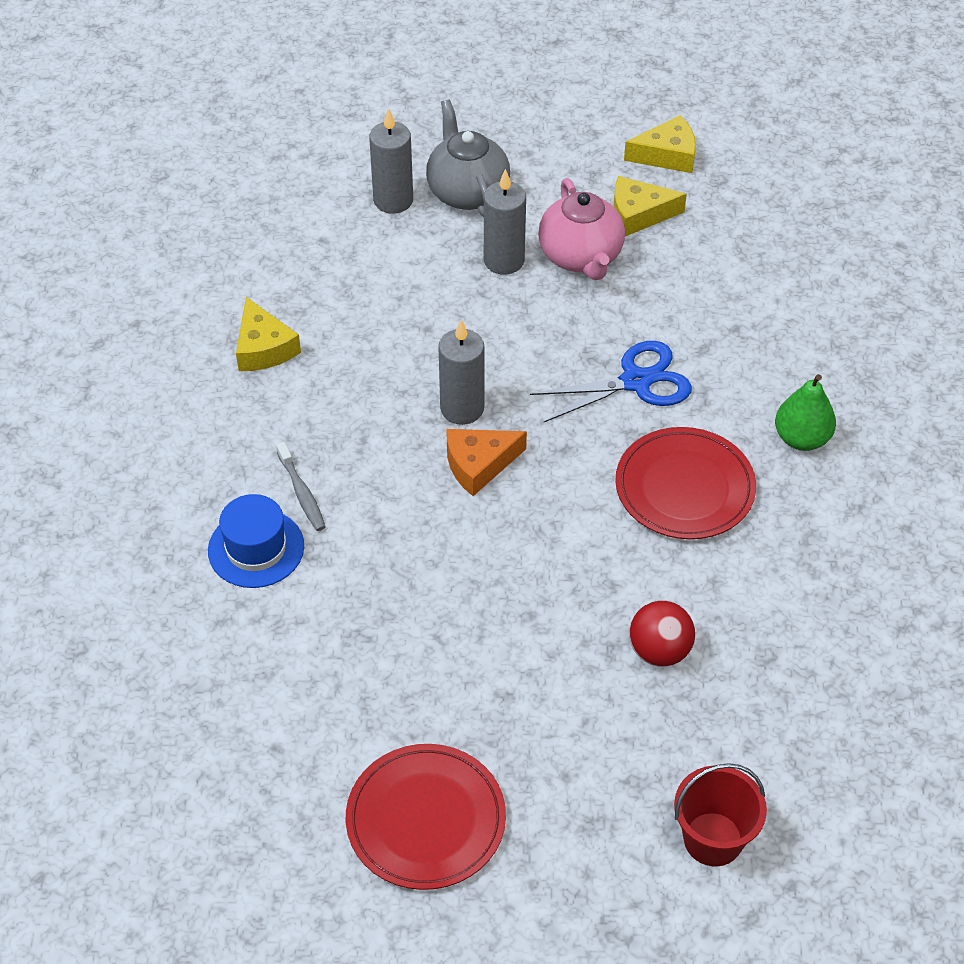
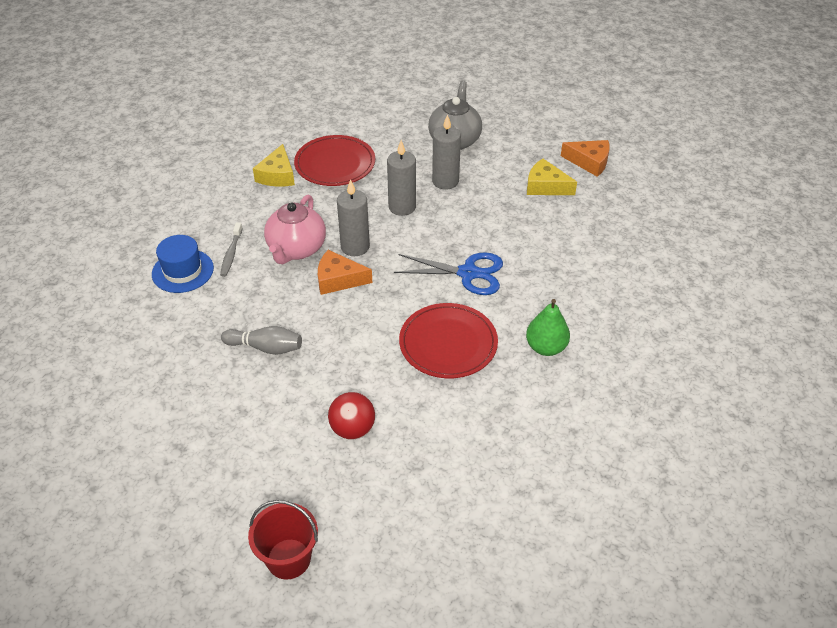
camera: 30 degrees right, 5 degrees down
red plate [346,744,506,890] -> red plate moved to [294,135,375,186]
grey candle [369,108,413,214] -> grey candle moved to [387,140,416,216]
pink teapot [538,178,625,280] -> pink teapot moved to [264,194,326,264]
yellow cheese [624,115,696,173] -> orange cheese [561,140,610,177]
none -> grey bowling pin [221,326,302,355]

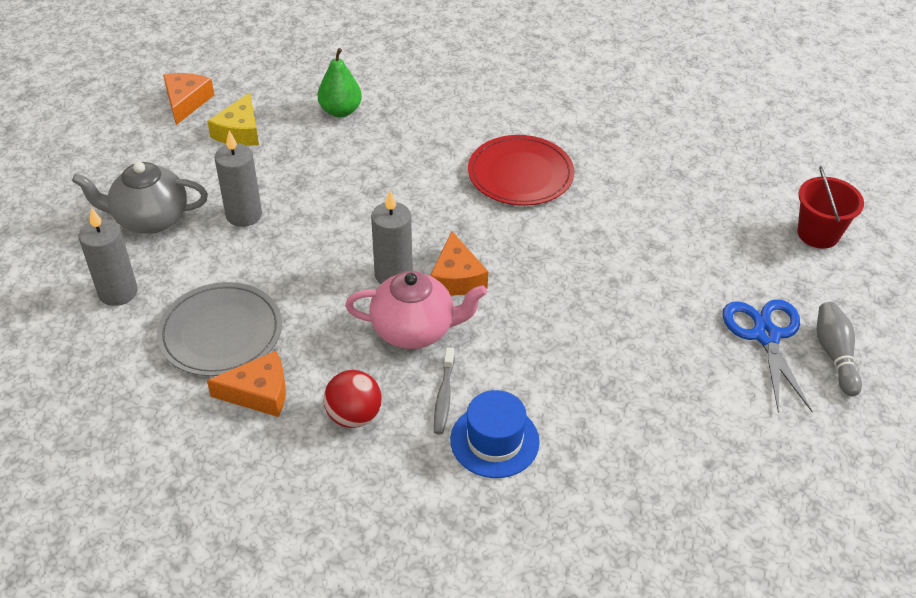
camera: 105 degrees left, 0 degrees up
grey toothbrush [220,222,243,277] -> grey toothbrush turned 105 degrees clockwise [434,347,455,435]
grey bowling pin [221,326,302,355] -> grey bowling pin moved to [817,302,862,396]
yellow cheese [253,144,295,187] -> orange cheese [207,351,286,417]
red plate [294,135,375,186] -> grey plate [157,282,282,376]
red ball [328,392,375,440] -> red ball moved to [324,370,382,428]
grey candle [387,140,416,216] -> grey candle moved to [79,207,138,306]
blue scissors [394,252,503,295] -> blue scissors moved to [722,299,813,413]
green pear [526,299,570,356] -> green pear moved to [318,48,362,117]

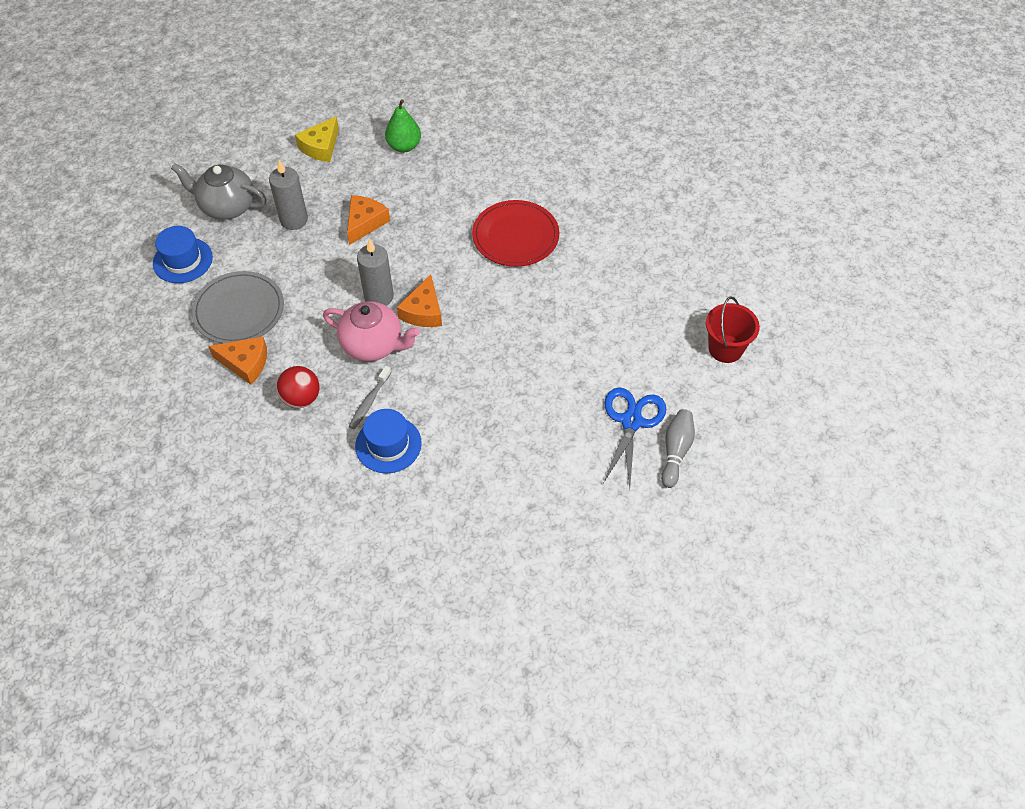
camera: 20 degrees right, 10 degrees up
grey candle [79,207,138,306] -> blue hat [153,226,213,283]
orange cheese [163,73,214,125] -> orange cheese moved to [347,195,390,245]

